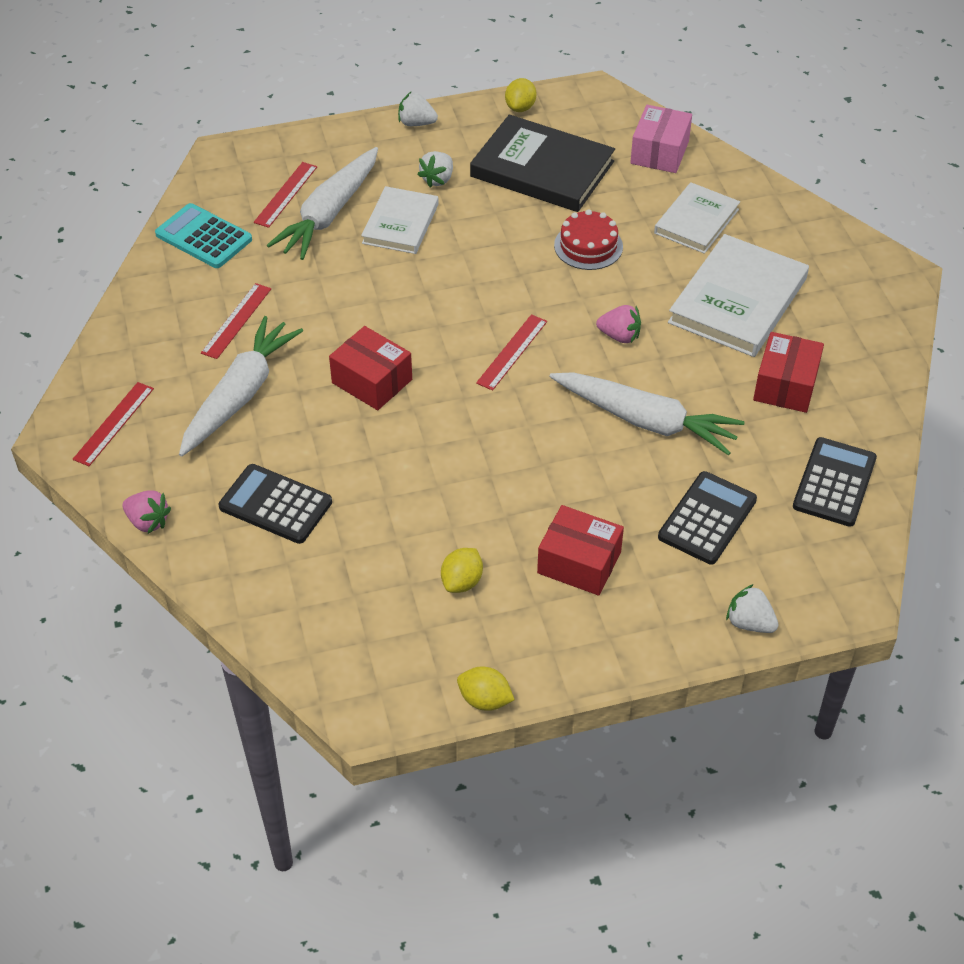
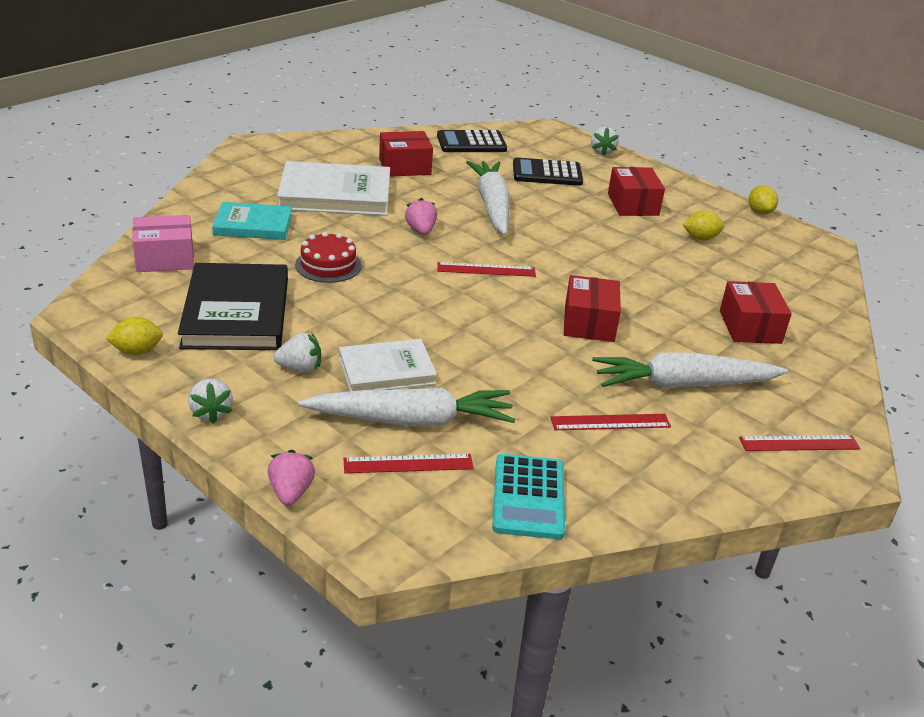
camera: 125 degrees left, 15 degrees down
pink strawberry [123,490,171,534] -> pink strawberry moved to [267,449,315,506]
black calculator [219,464,332,544] -> red box [720,281,792,344]
white book [654,182,740,254] -> turquoise book [212,202,292,240]

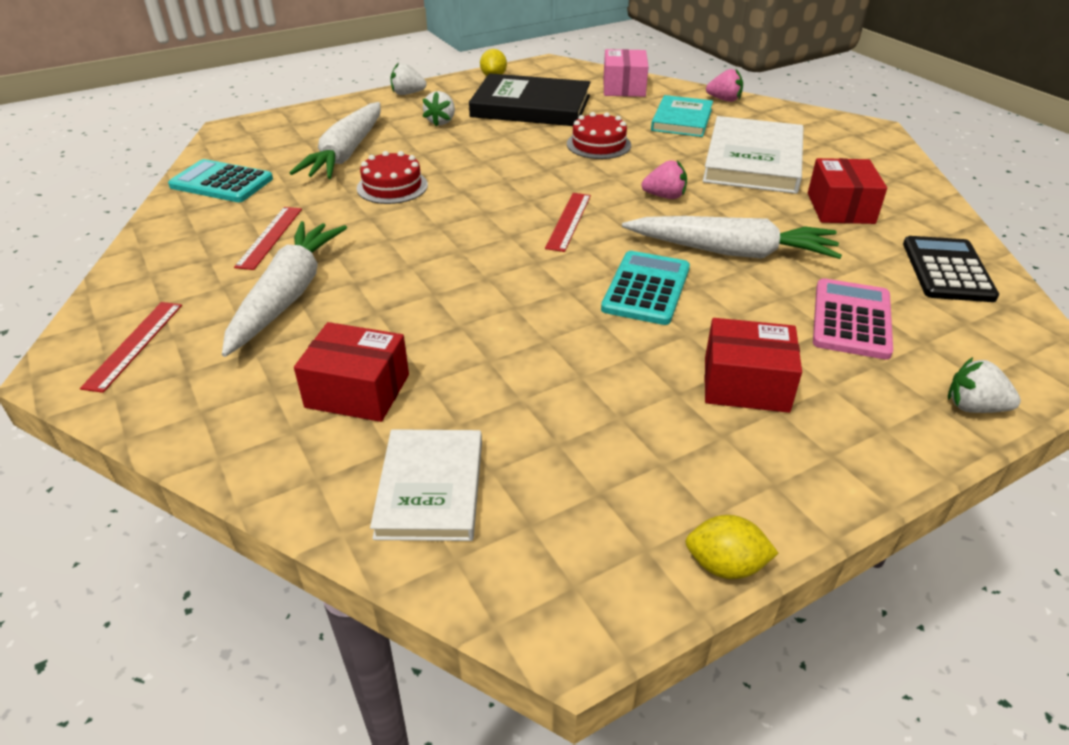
camera: 110 degrees right, 5 degrees up
pink strawberry [267,449,315,506] -> pink strawberry moved to [706,69,743,102]
white book [339,339,437,391] -> white book moved to [370,429,482,541]
red ruler [343,454,474,473] -> none
black calculator [513,158,583,186] -> pink calculator [813,278,893,360]
red box [564,275,621,342] -> none
yellow lemon [683,211,724,240] -> none
none -> red cake [357,151,428,204]
none -> turquoise calculator [601,251,690,325]

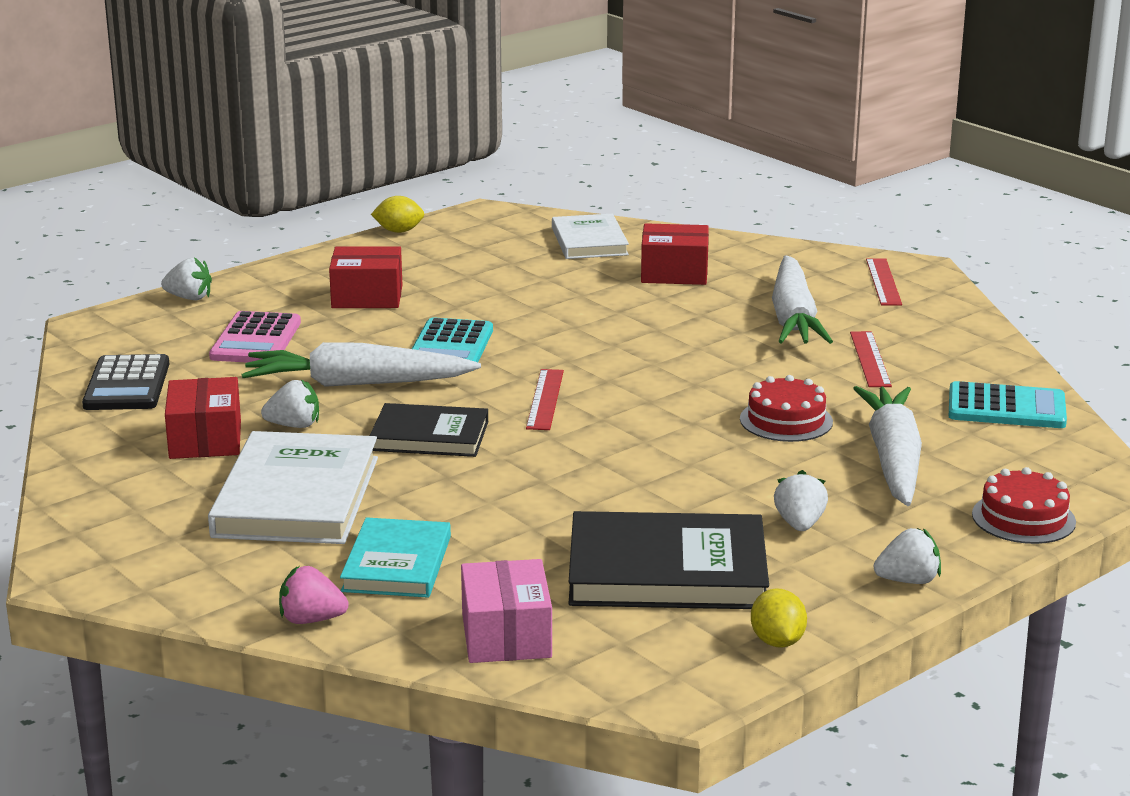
camera: 170 degrees right, 15 degrees down
red cake [567,112,631,159] -> red cake moved to [972,467,1076,544]
pink strawberry [641,160,687,199] -> black book [370,403,488,457]
none -> white strawberry [261,379,319,428]

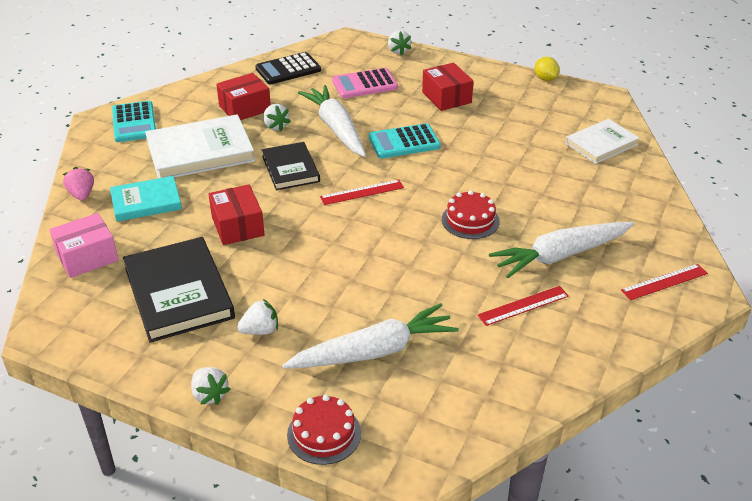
camera: 65 degrees right, 15 degrees up
red box [641,223,709,285] -> red box moved to [208,184,265,245]
red cake [740,375,833,442] -> red cake moved to [442,190,499,239]
yellow lemon [751,588,807,648] -> none
turquoise calculator [949,381,1067,428] -> turquoise calculator moved to [112,101,156,142]

